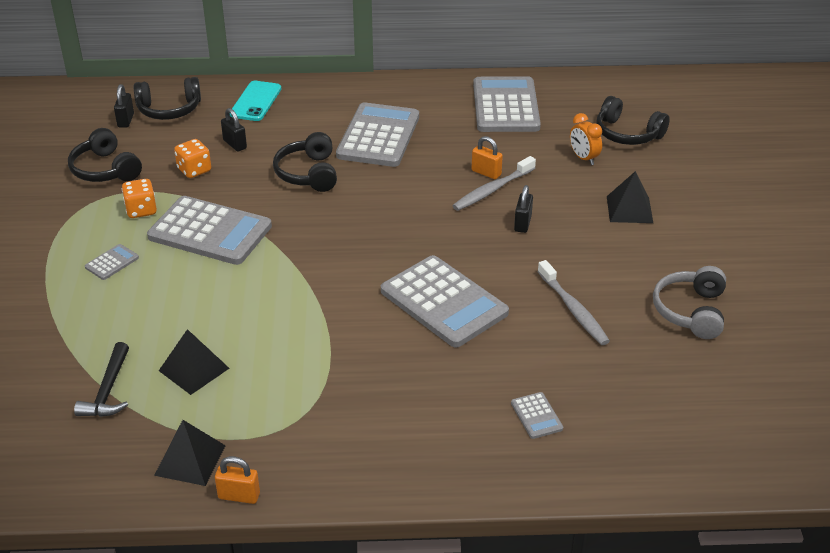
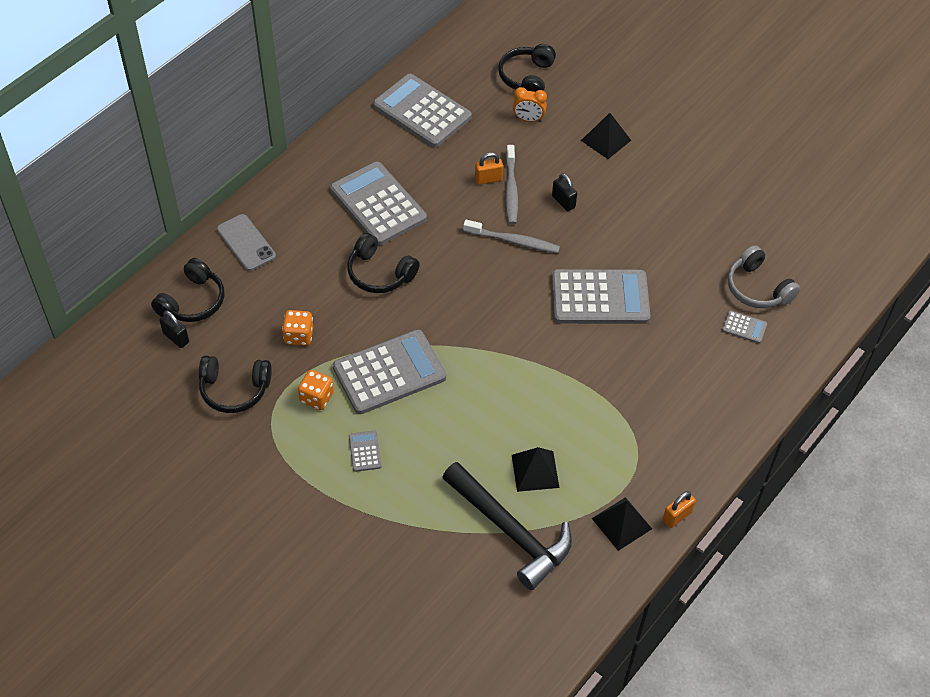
camera: 50 degrees left, 15 degrees up
black hammer [74,342,129,417] -> black hammer [442,462,572,590], size x1.83
black padlock [221,108,247,152] -> none
turquoise phone [230,81,281,121] -> grey phone [217,214,276,271]
grey toothbrush [537,260,610,345] -> grey toothbrush moved to [463,220,560,253]
black headphones [596,96,670,145] -> black headphones turned 120 degrees clockwise [498,44,556,92]
grey headphones [653,266,726,339] -> grey headphones moved to [727,245,800,308]

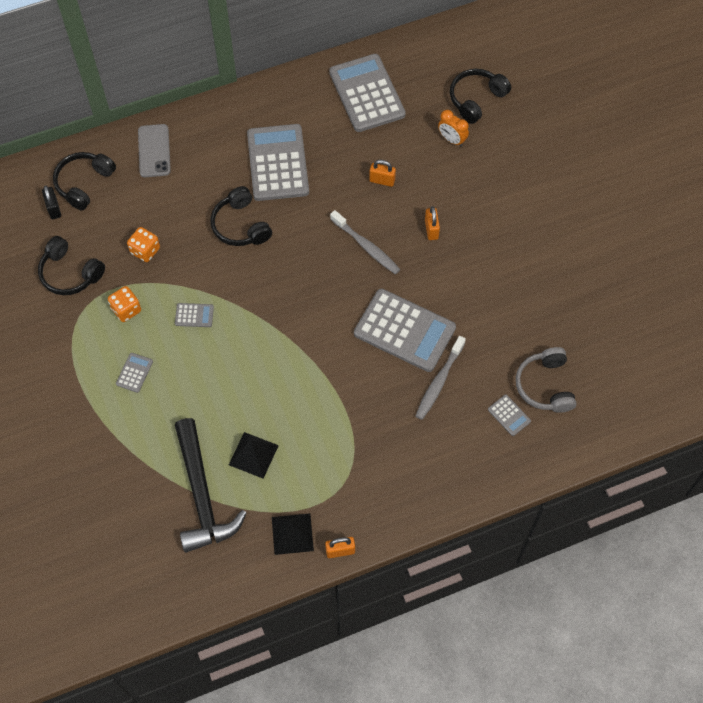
camera: 30 degrees right, 10 degrees up
black headphones [151,258,224,322] -> black headphones turned 150 degrees clockwise [53,152,116,210]
grey calculator [333,329,446,414] -> grey calculator [175,303,214,327], size x0.42
grey toothbrush [505,145,518,225] -> grey toothbrush moved to [415,336,466,420]
black padlock [552,173,577,211] -> orange padlock [425,206,440,240]
black pyramid [581,113,631,159] -> none

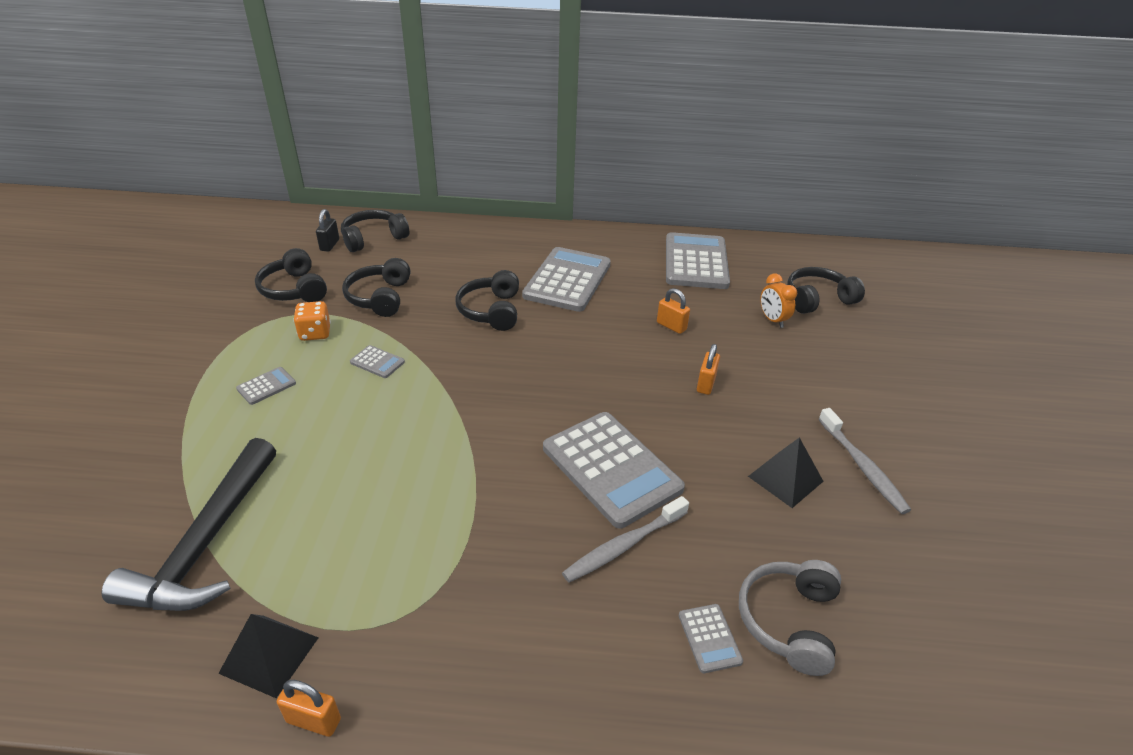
camera: 25 degrees right, 25 degrees down
orange dice [127,227,160,262] -> black headphones [342,258,411,317]
grey phone [138,124,171,177] -> none
black pyramid [229,432,279,479] -> black pyramid moved to [748,437,824,508]
grey toothbrush [330,210,401,274] -> grey toothbrush moved to [819,408,911,514]

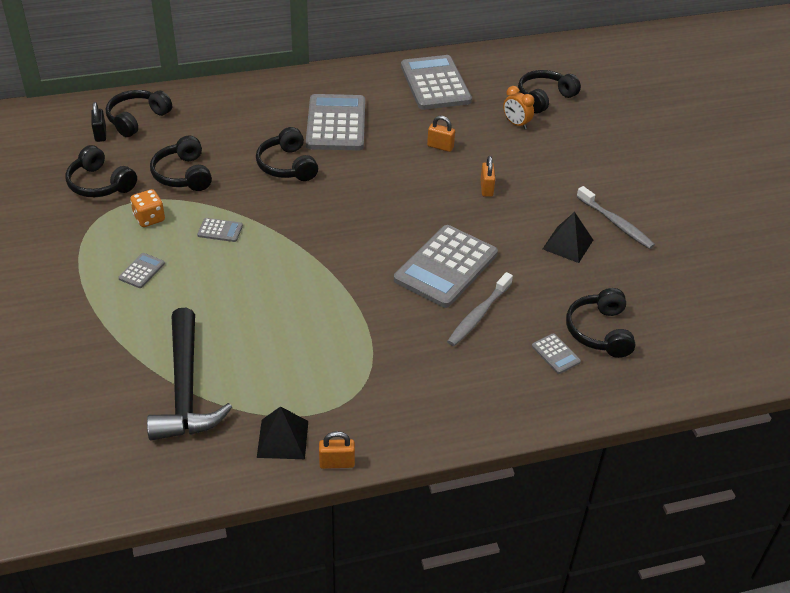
camera: 20 degrees left, 5 degrees up
grey calculator [543,412,685,529] -> grey calculator turned 90 degrees clockwise [394,225,498,308]
grey headphones [739,560,841,676] -> black headphones [566,288,636,358]

